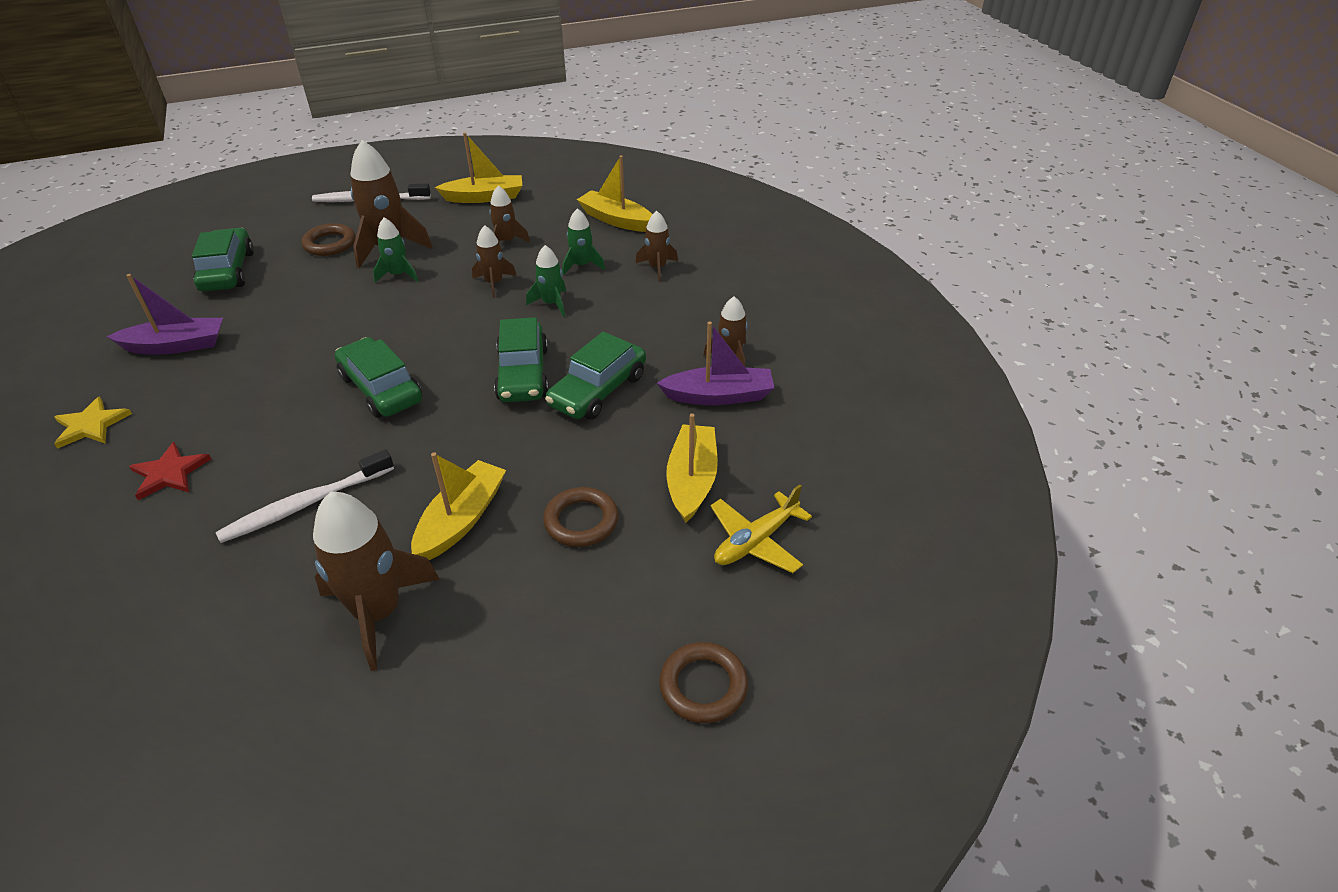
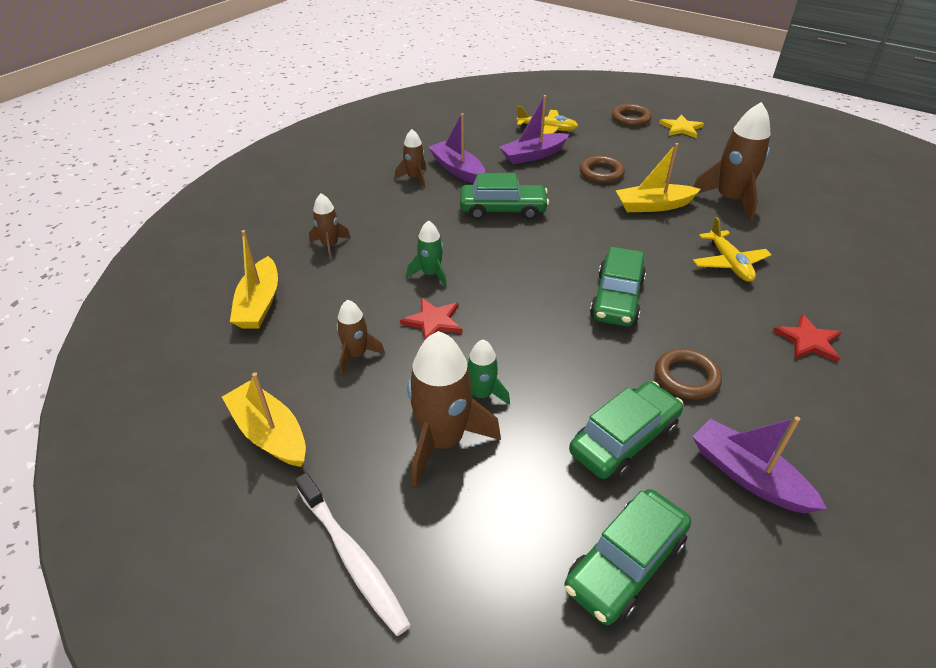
camera: 125 degrees left, 0 degrees up
yellow star [54,396,132,449] -> yellow star moved to [659,114,704,138]
white toothbrush [216,449,394,543] -> yellow plane [693,217,772,282]
brown ring [301,223,356,256] -> brown ring moved to [655,348,722,400]
brown rocket [472,225,517,297] -> red star [400,298,463,340]
green car [494,317,549,402] -> green car moved to [569,381,683,480]
green rocket [562,208,605,275] -> none
yellow boat [666,414,718,523] -> purple boat [499,95,569,165]

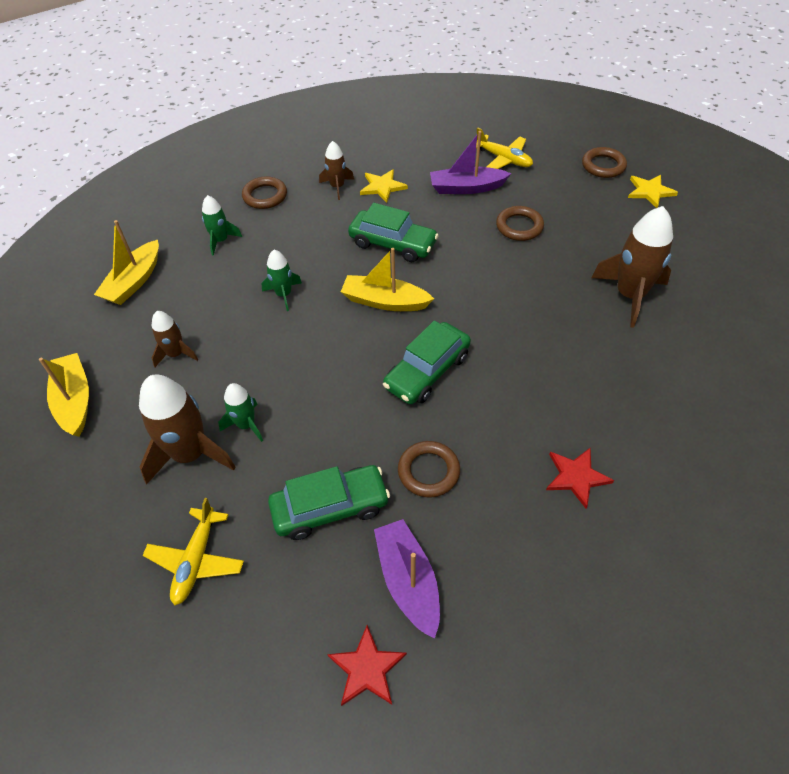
camera: 25 degrees right, 10 degrees up
white toothbrush [295,473,411,636] -> none
brown rocket [309,194,351,260] -> green rocket [202,195,242,256]
red star [400,298,463,340] -> red star moved to [327,625,407,706]
purple boat [429,113,485,184] -> yellow star [360,169,408,203]
green car [564,489,691,625] -> none
yellow boat [615,143,701,212] -> yellow boat moved to [341,248,434,311]
yellow plane [693,217,772,282] -> yellow plane moved to [143,498,244,606]
none -> brown ring [242,176,287,209]

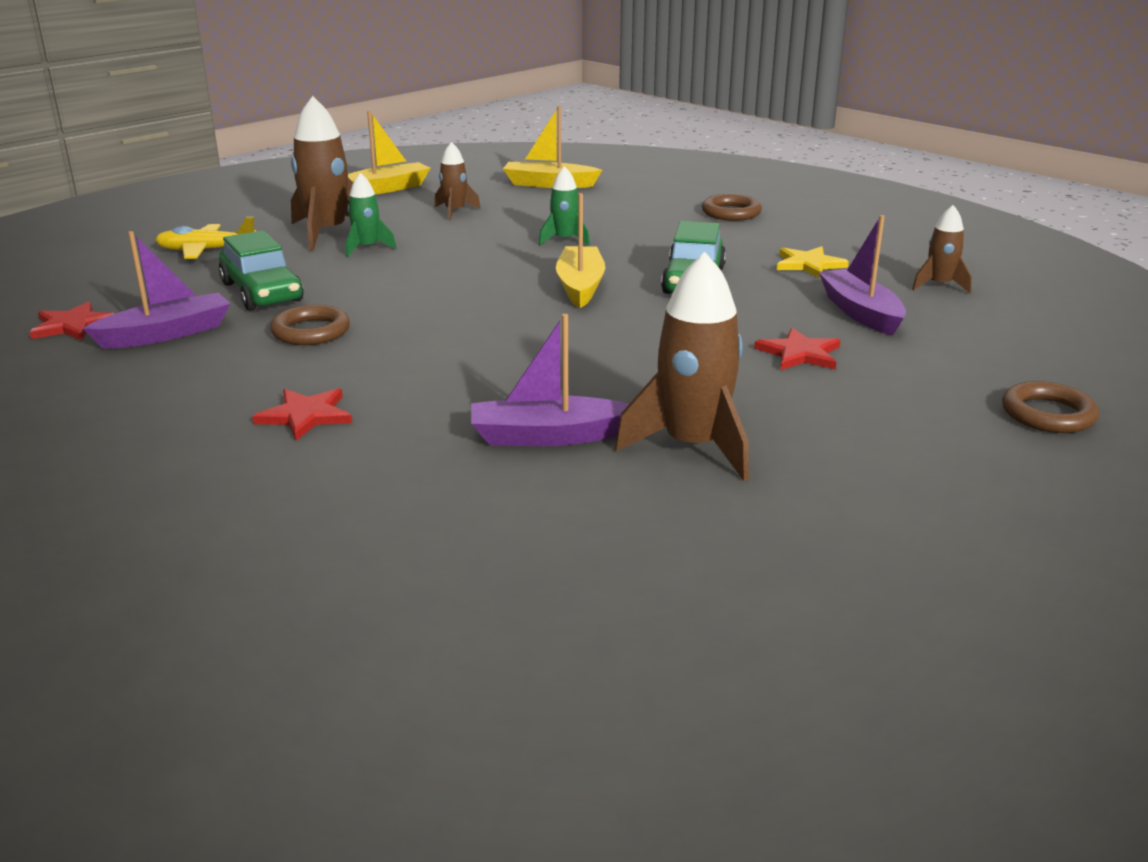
camera: 75 degrees right, 25 degrees down
green rocket [202,195,242,256] -> none
brown rocket [319,141,354,200] -> brown rocket moved to [912,205,972,293]
green car [383,321,471,404] -> none
yellow plane [476,128,533,169] -> none
brown ring [496,206,544,241] -> red star [754,328,841,370]
yellow star [628,175,678,208] -> none
none -> purple boat [471,314,629,446]

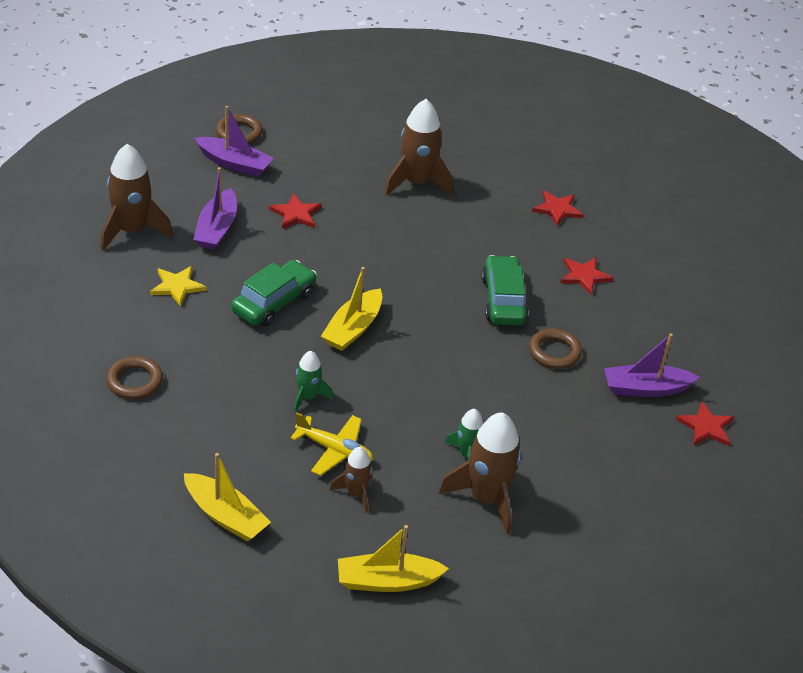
camera: 155 degrees left, 15 degrees up
yellow plane [155,217,256,259] -> yellow plane moved to [290,412,374,476]
green car [218,230,304,311] -> green car moved to [481,255,529,326]
purple boat [471,314,629,446] -> purple boat moved to [195,106,274,177]
brown rocket [912,205,972,293] -> brown rocket [100,144,173,251], size x1.82
none -> red star [532,191,584,226]

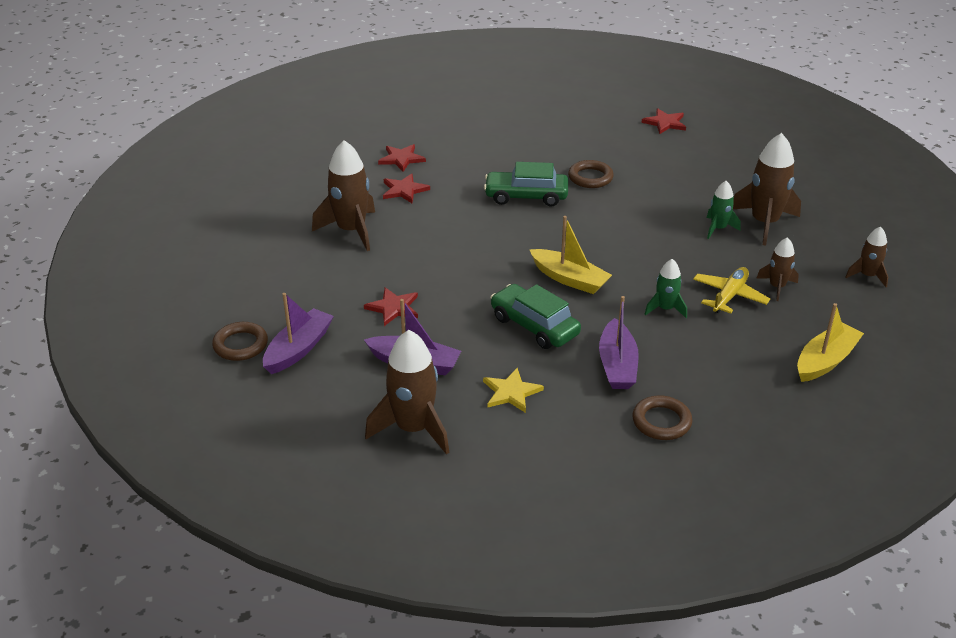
camera: 80 degrees left, 5 degrees down
yellow boat [338,525,449,592] -> brown rocket [845,227,888,287]
red star [560,257,613,295] -> red star moved to [383,173,430,203]
purple boat [604,334,700,397] -> purple boat moved to [599,296,639,389]

